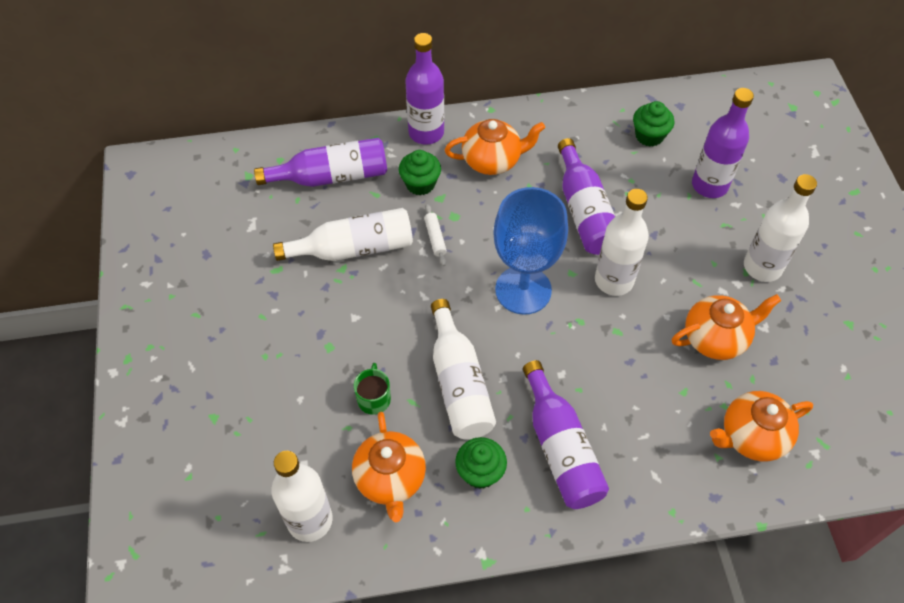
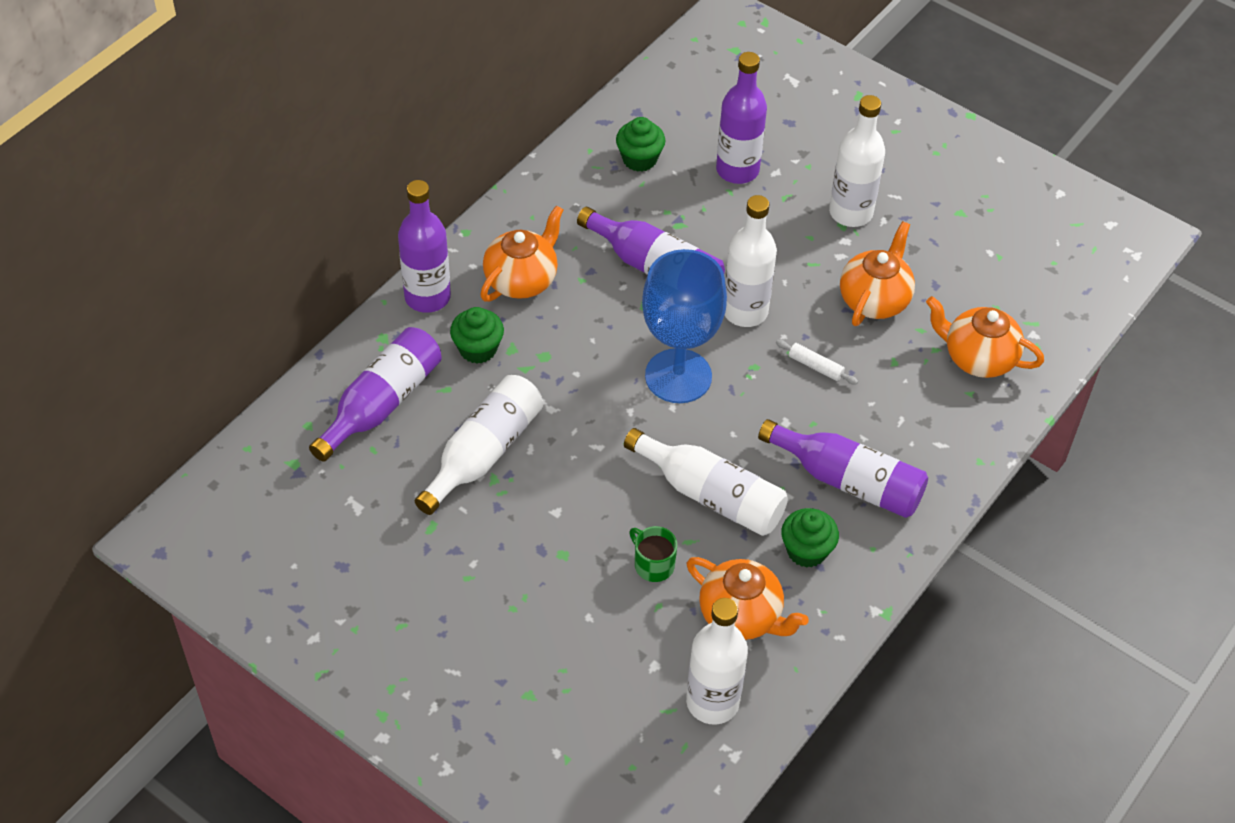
camera: 45 degrees left, 5 degrees down
white rolling pin [424,204,447,266] -> white rolling pin moved to [776,340,858,384]
orange teapot [710,391,813,461] -> orange teapot turned 90 degrees clockwise [926,296,1044,378]

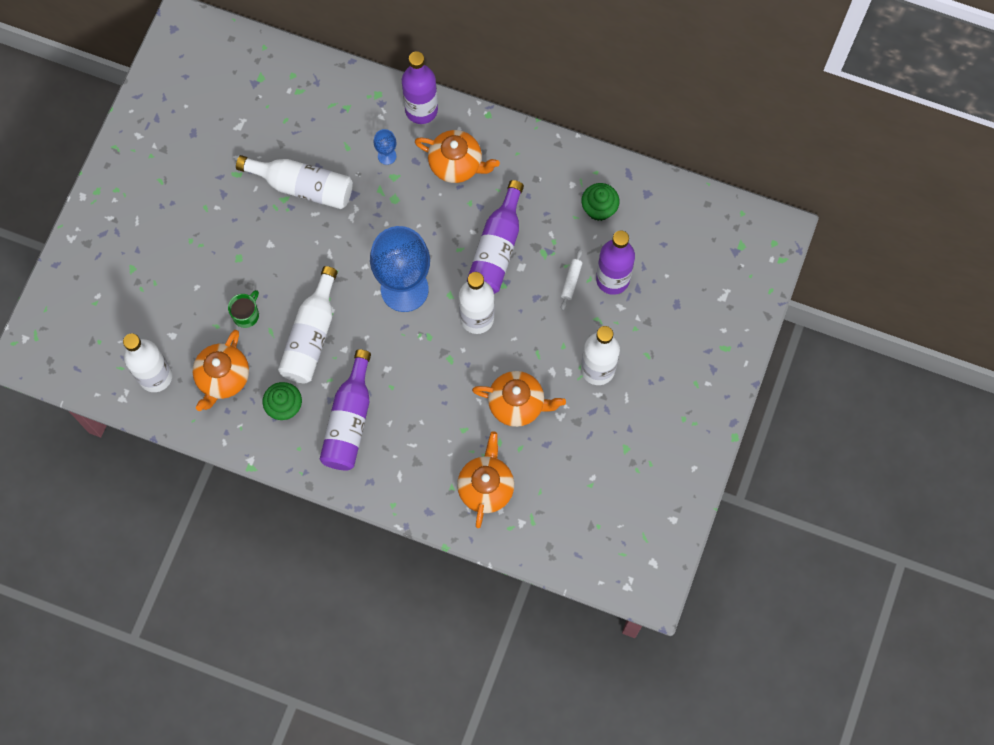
camera: 75 degrees right, 20 degrees up
purple bottle [309,327,442,462] -> none
green cupcake [450,307,504,364] -> blue goblet [374,129,396,165]
white rolling pin [776,340,858,384] -> white rolling pin moved to [561,249,583,310]

